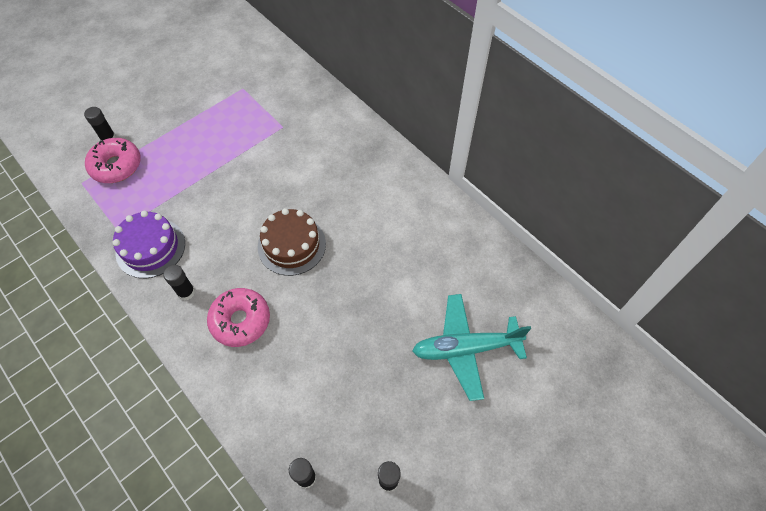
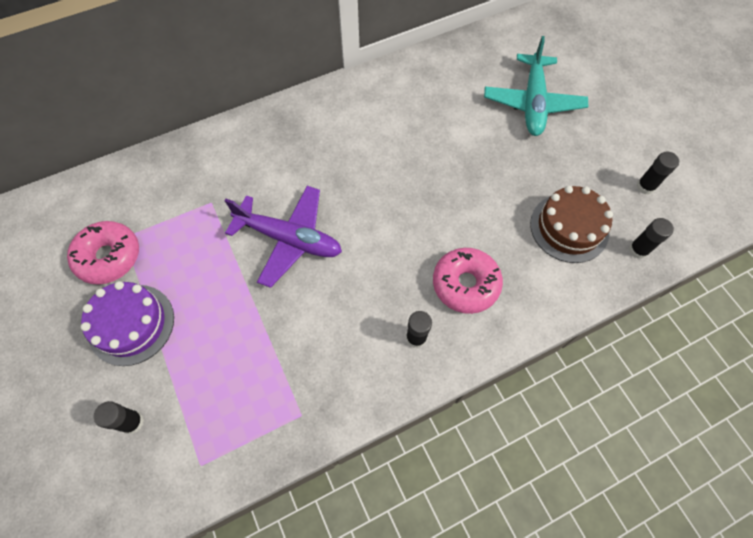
camera: 75 degrees left, 5 degrees up
pink donut [85,138,141,183] -> pink donut moved to [67,221,139,285]
purple cake [112,211,185,278] -> purple cake moved to [81,281,174,366]
brown cake [258,208,326,276] -> brown cake moved to [530,186,613,263]
none -> purple plane [224,186,342,288]

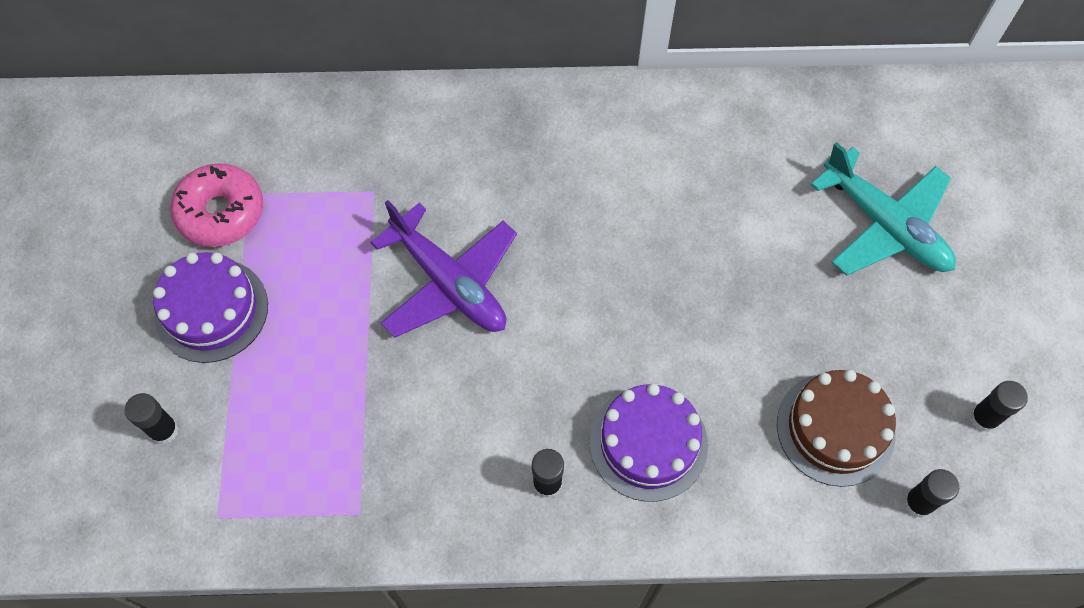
camera: 25 degrees right, 0 degrees up
pink donut [433,248,503,314] -> purple cake [590,383,708,502]
turquoise plane [484,36,588,136] -> turquoise plane turned 75 degrees counterclockwise [810,142,956,276]

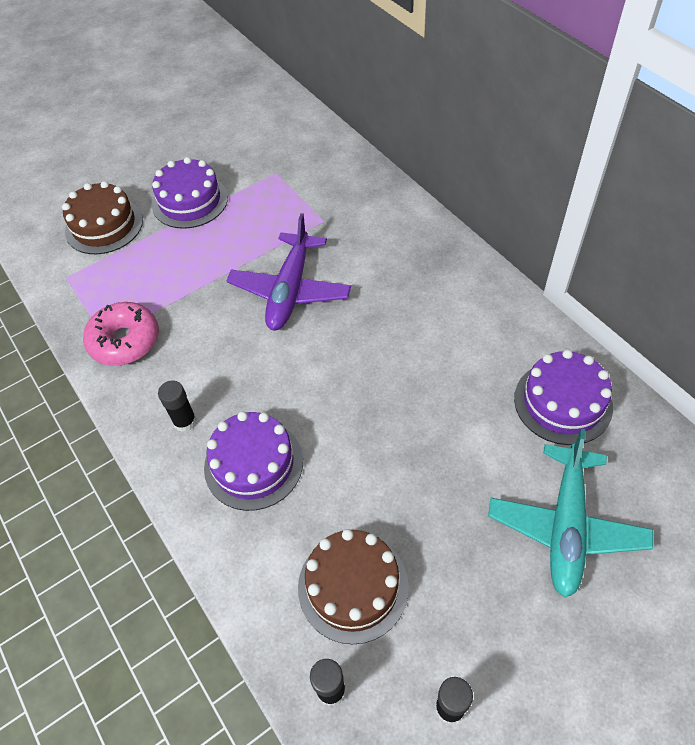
camera: 60 degrees right, 10 degrees down
black glue stick [124,393,179,445] -> brown cake [62,181,143,254]
pink donut [170,163,263,247] -> pink donut moved to [83,302,159,366]
none -> purple cake [514,349,613,445]

